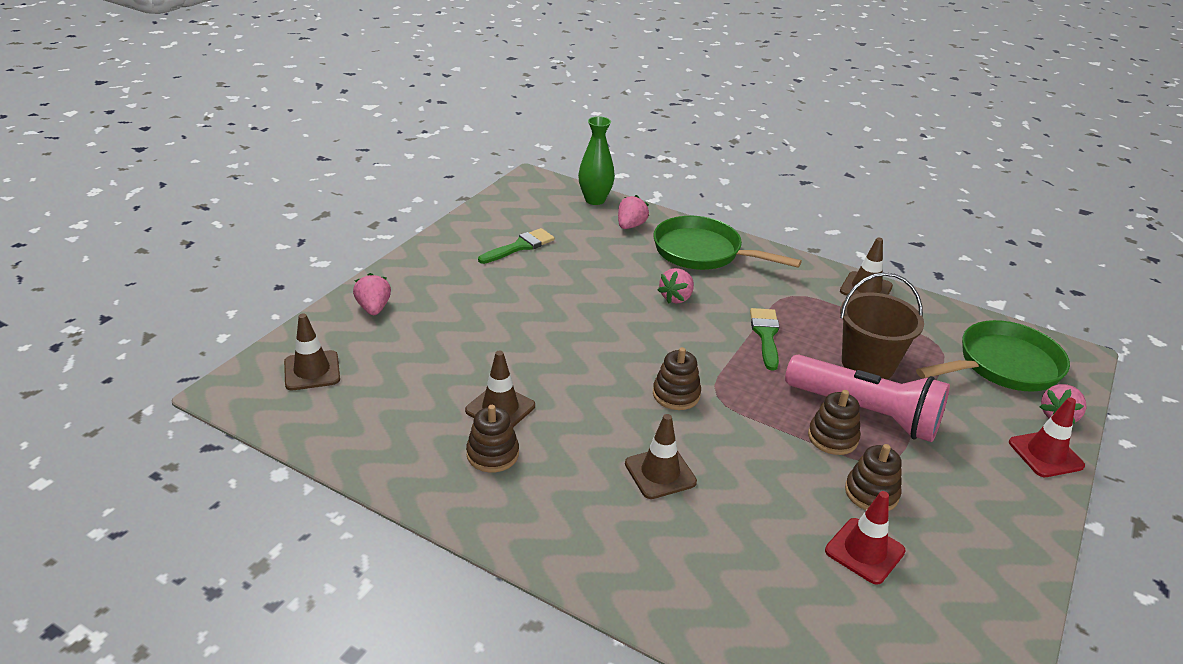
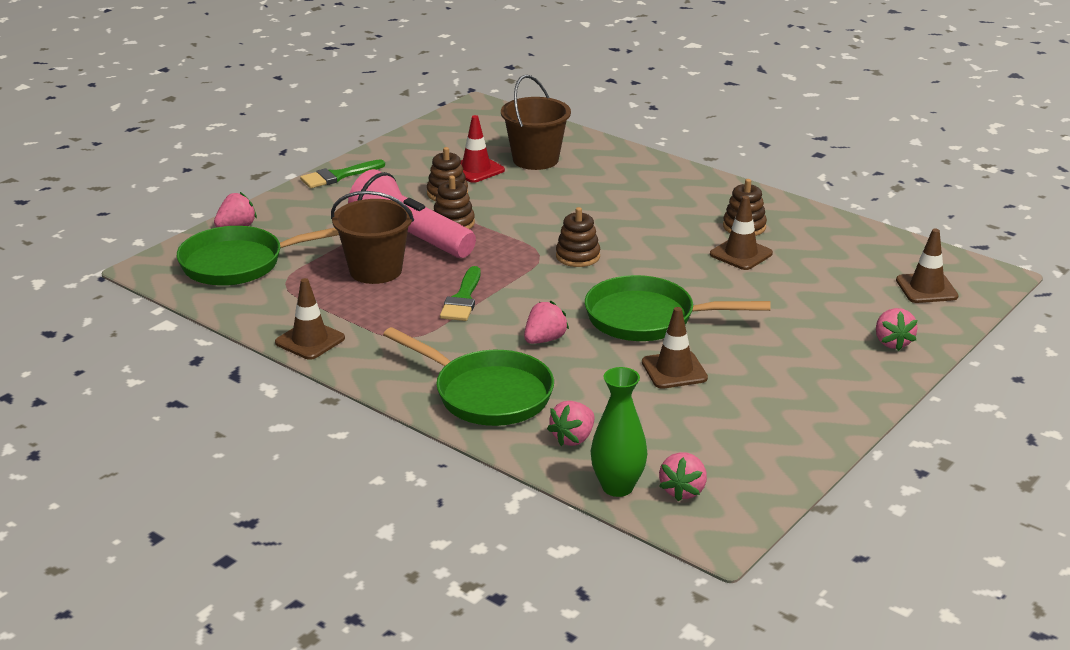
camera: 170 degrees left, 5 degrees down
green brush [478,228,555,264] -> green brush moved to [300,159,385,188]
brown traffic cone [625,414,697,499] -> brown traffic cone moved to [642,307,708,389]
red traffic cone [1009,397,1085,477] -> none
none -> brown bucket [501,75,571,170]
none -> green pan [585,275,770,341]
none -> pink strawberry [659,452,707,501]

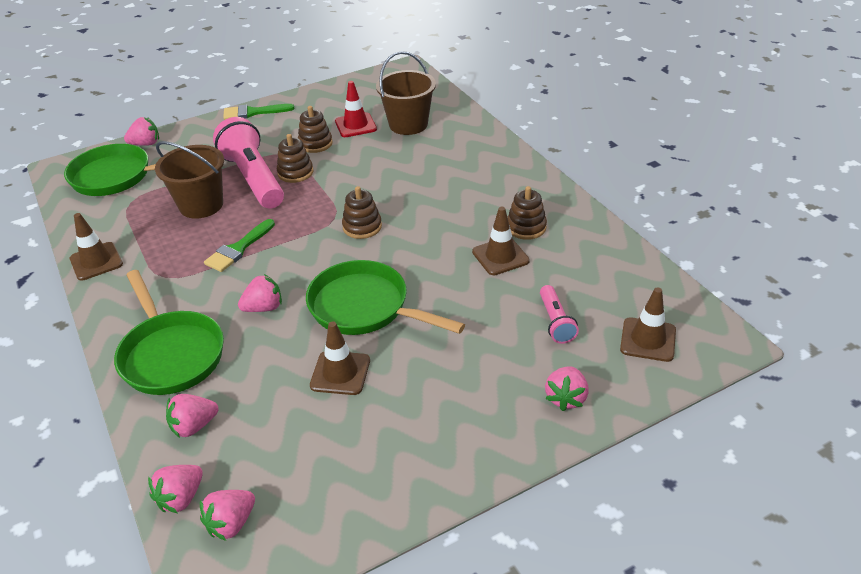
camera: 25 degrees right, 10 degrees up
green vase [591,367,648,497] -> pink strawberry [148,465,203,513]
none -> pink flashlight [540,285,579,344]

